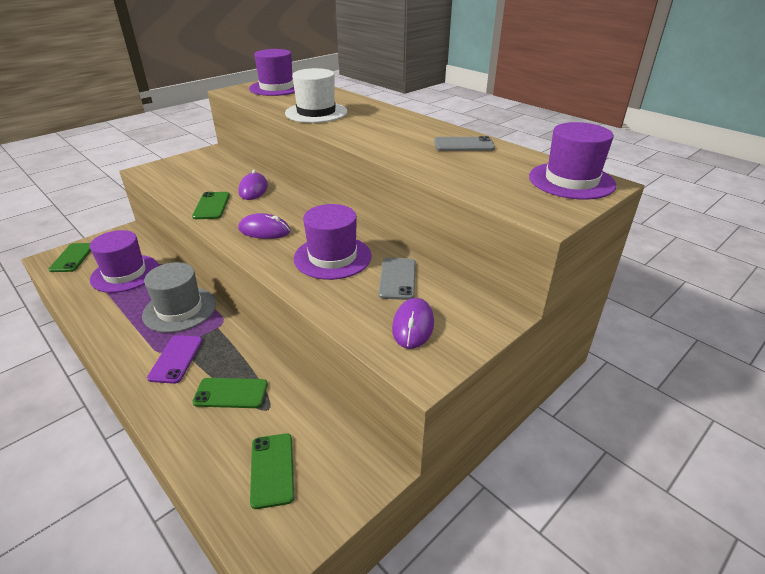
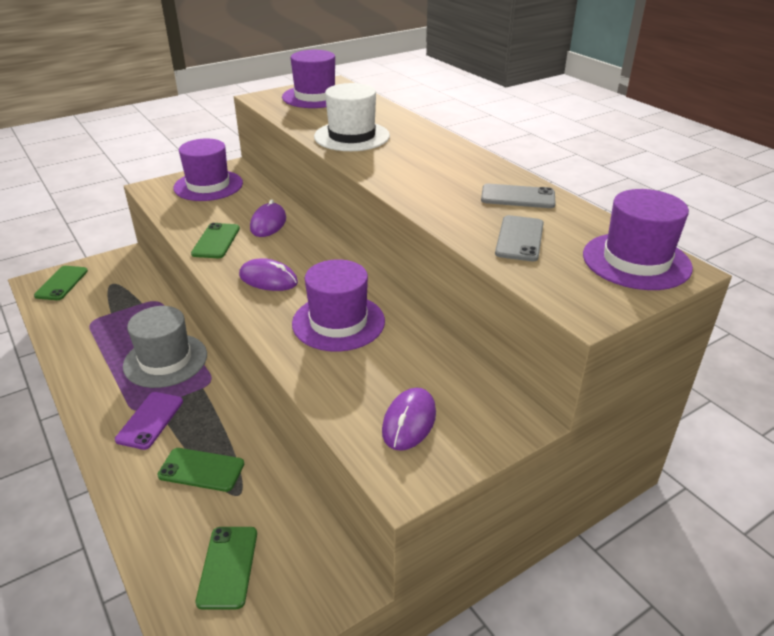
camera: 10 degrees right, 0 degrees up
purple hat [90,230,159,293] -> purple hat moved to [173,139,243,201]
grey phone [378,258,416,300] -> grey phone moved to [495,215,544,261]

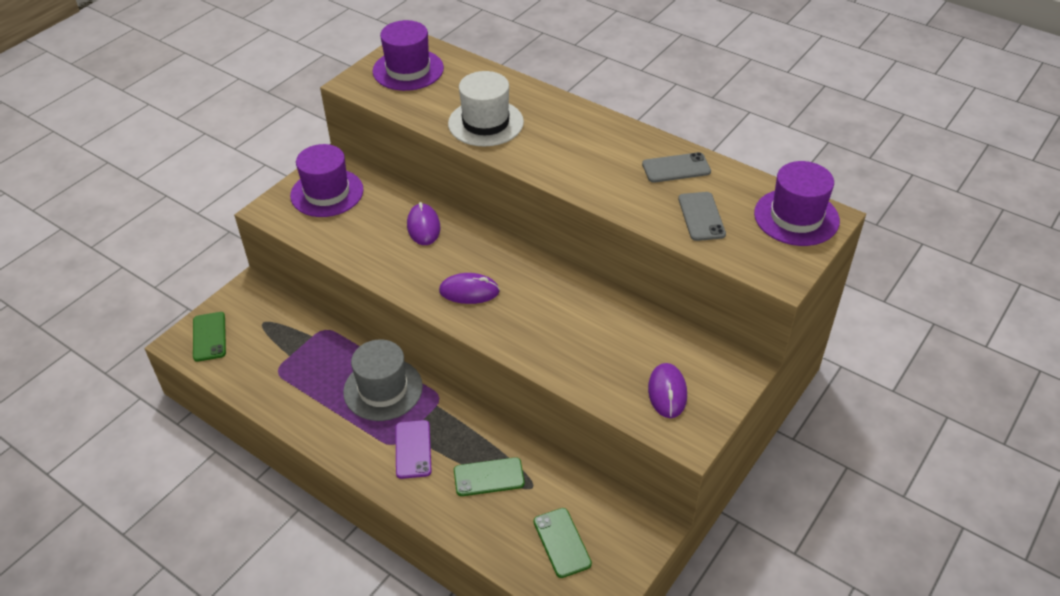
camera: 20 degrees left, 10 degrees up
green phone [191,223,240,258] -> none
purple hat [292,259,385,352] -> none

